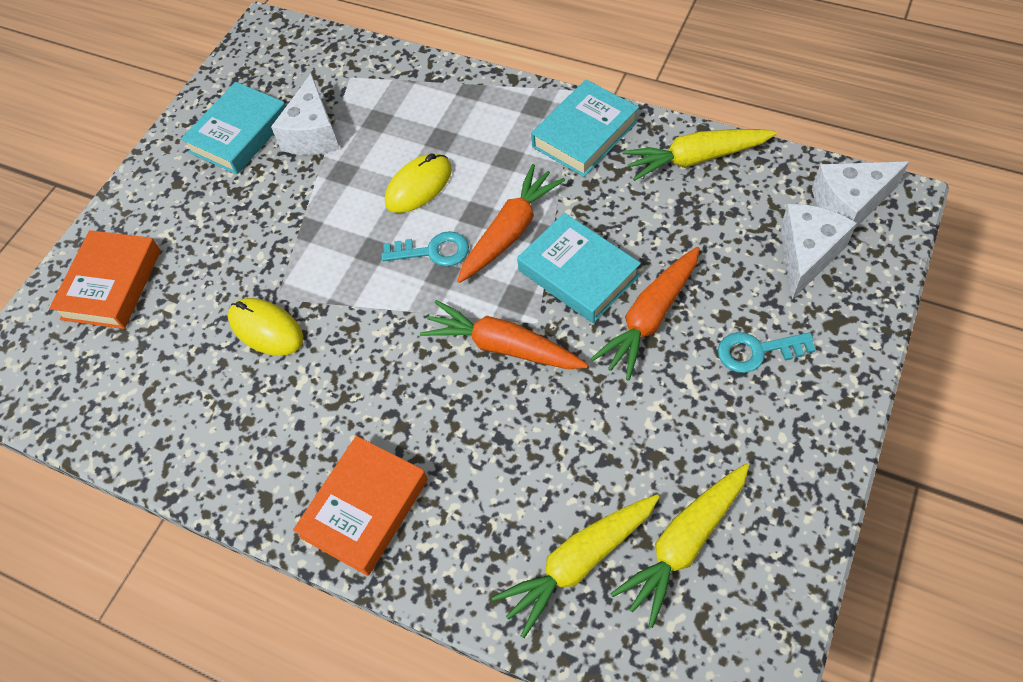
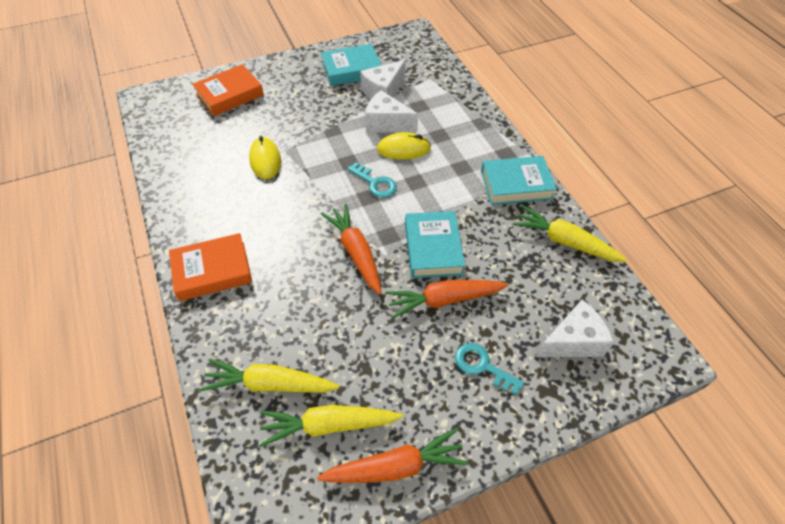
camera: 35 degrees right, 5 degrees down
orange carrot [457,164,565,283] -> orange carrot moved to [317,428,468,483]
white cheese [812,161,909,228] -> white cheese moved to [365,90,418,133]

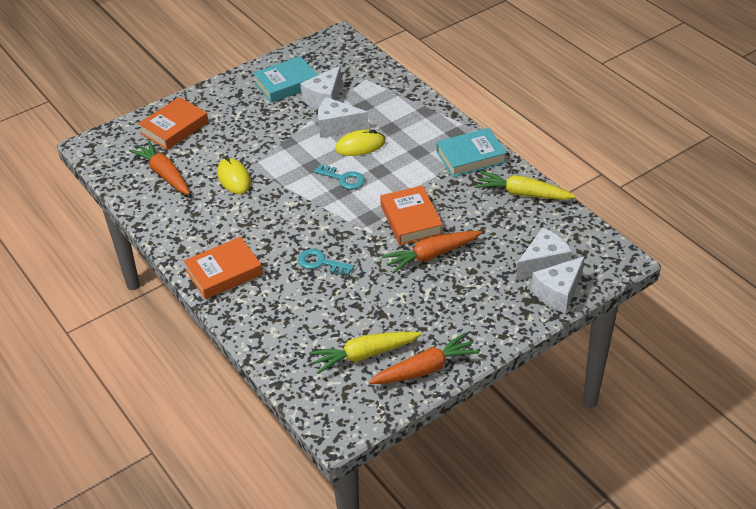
camera: 10 degrees left, 10 degrees down
yellow carrot [200,359,340,393] -> none
orange carrot [321,204,381,295] -> orange carrot moved to [129,140,190,195]
turquoise book [405,211,465,278] -> orange book [380,186,443,245]
turquoise key [455,343,524,395] -> turquoise key moved to [298,249,354,275]
none -> white cheese [531,256,585,313]

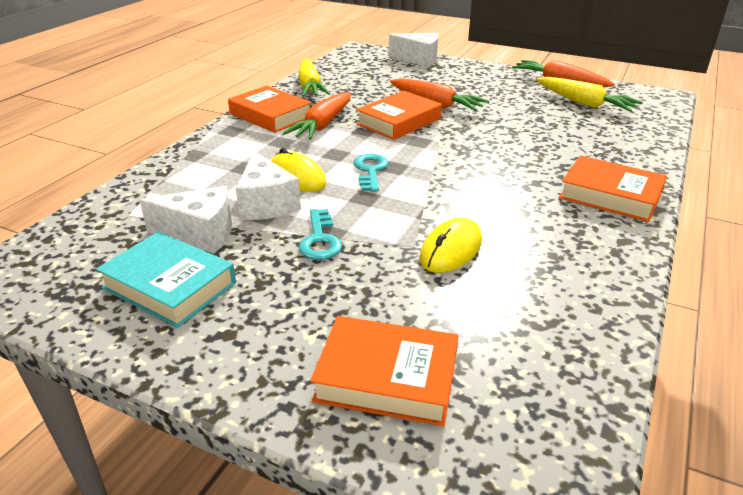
camera: 120 degrees left, 10 degrees down
orange carrot [129,140,190,195] -> orange carrot moved to [283,92,351,140]
turquoise key [298,249,354,275] -> turquoise key moved to [299,209,342,260]
turquoise book [436,128,507,177] -> orange book [228,86,312,133]
white cheese [516,227,572,280] -> none

